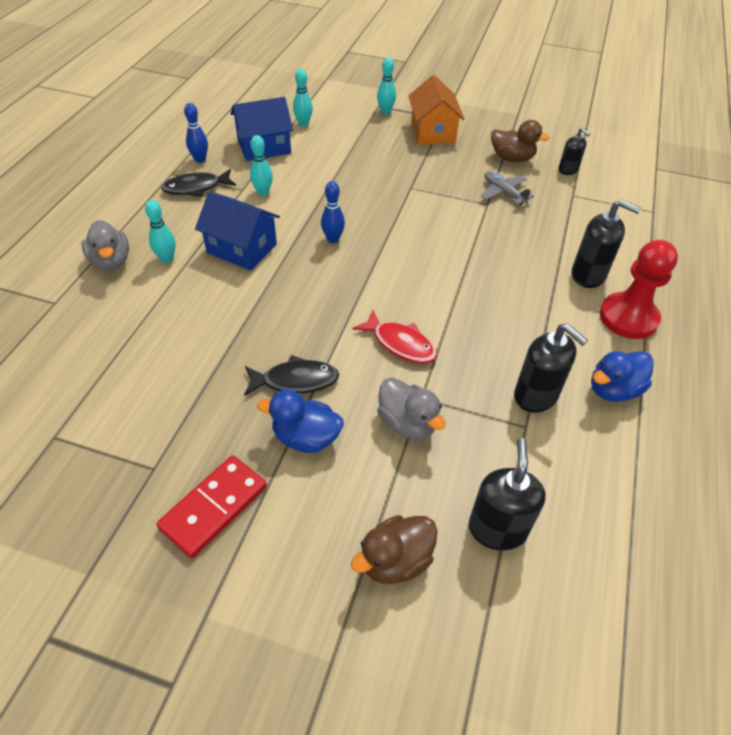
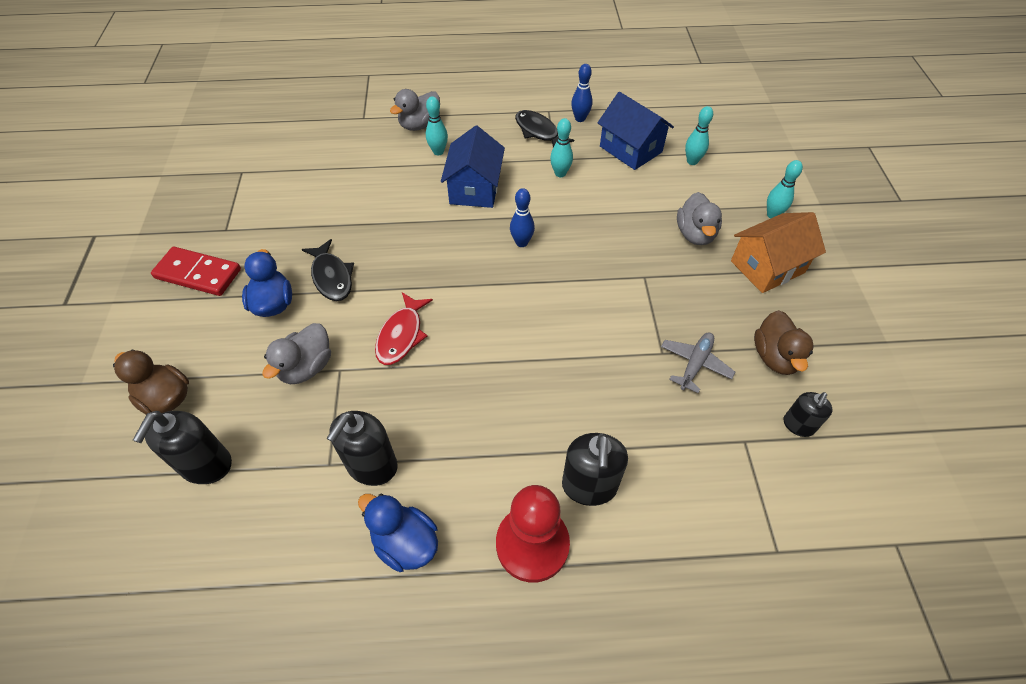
camera: 70 degrees right, 5 degrees up
black soap dispenser [469,438,546,551] -> black soap dispenser turned 120 degrees clockwise [133,411,232,484]
none -> grey duck [677,192,722,245]

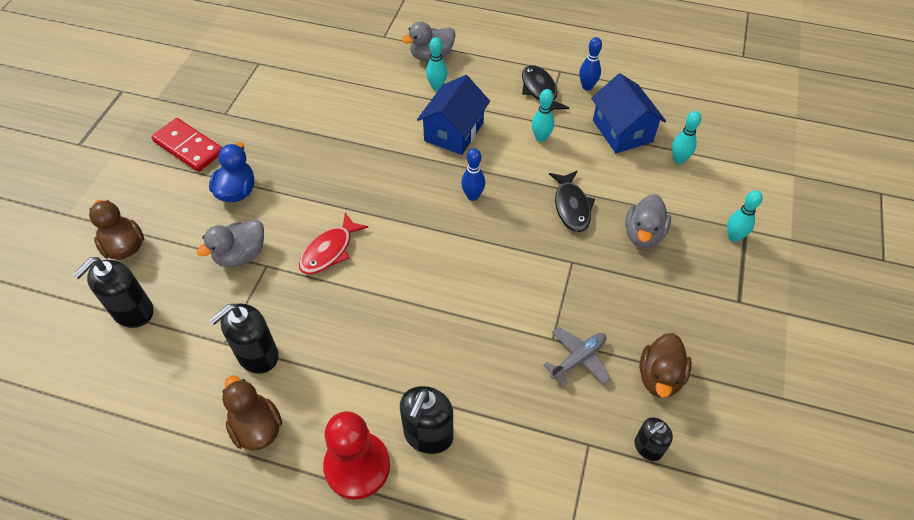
camera: 20 degrees right, 0 degrees up
black fish [302,239,354,301] -> black fish moved to [549,170,595,232]
blue duck [358,494,438,572] -> brown duck [222,375,282,451]
orange house [731,212,826,293] -> none

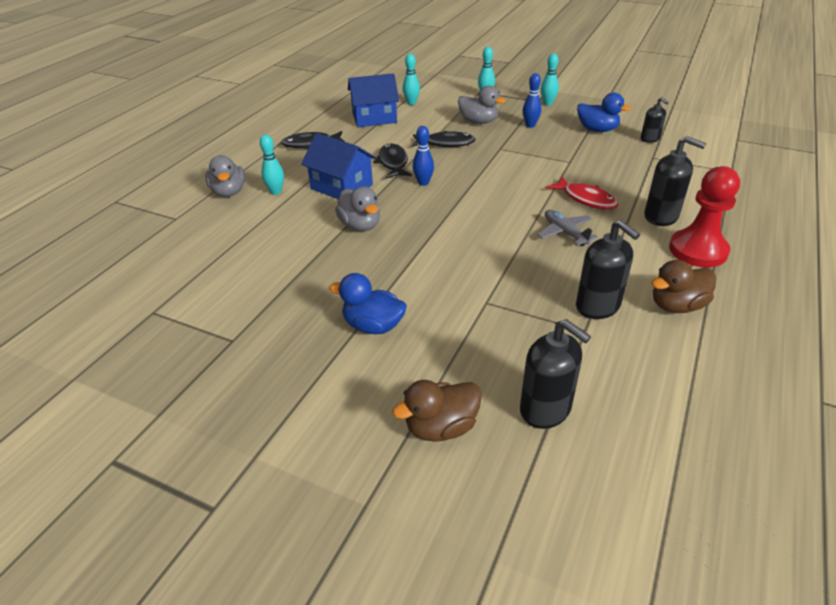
camera: 80 degrees left, 15 degrees down
red domino [151,118,222,172] -> none
grey duck [197,219,264,267] -> grey duck moved to [335,186,380,231]
red fish [299,213,369,274] -> red fish moved to [546,176,618,209]
turquoise bowling pin [532,89,554,142] -> turquoise bowling pin moved to [541,53,559,105]
grey plane [544,327,610,386] -> grey plane moved to [537,210,598,246]
blue bowling pin [579,37,602,91] -> blue bowling pin moved to [523,73,542,128]
brown duck [639,333,692,398] -> blue duck [577,93,631,132]
none -> black fish [373,144,412,179]

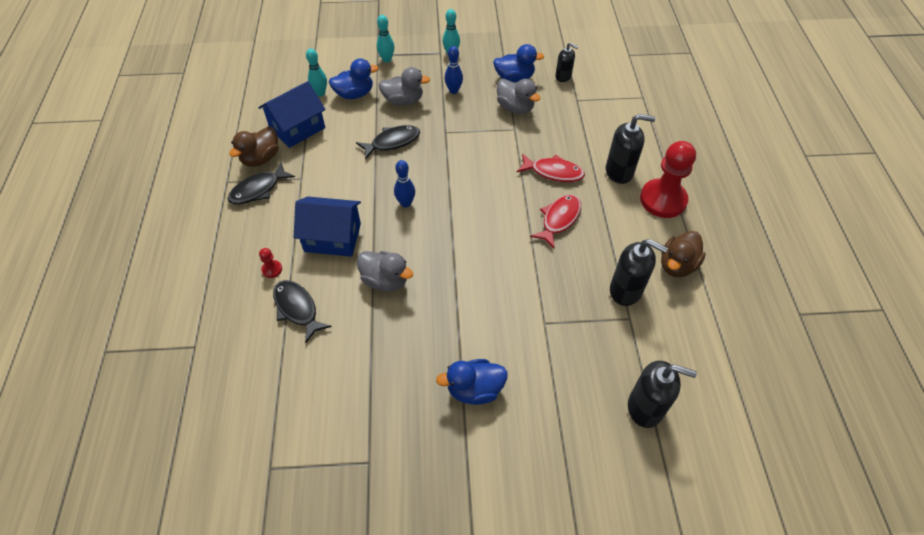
camera: 30 degrees left, 15 degrees up
grey duck [205,155,245,197] -> grey duck moved to [497,79,541,114]
turquoise bowling pin [260,135,284,195] -> red pawn [259,248,282,278]
black fish [373,144,412,179] -> black fish moved to [273,280,332,343]
brown duck [392,380,482,442] -> brown duck moved to [229,127,278,167]
grey plane [537,210,598,246] -> red fish [530,194,581,248]
none -> blue duck [329,59,379,99]

